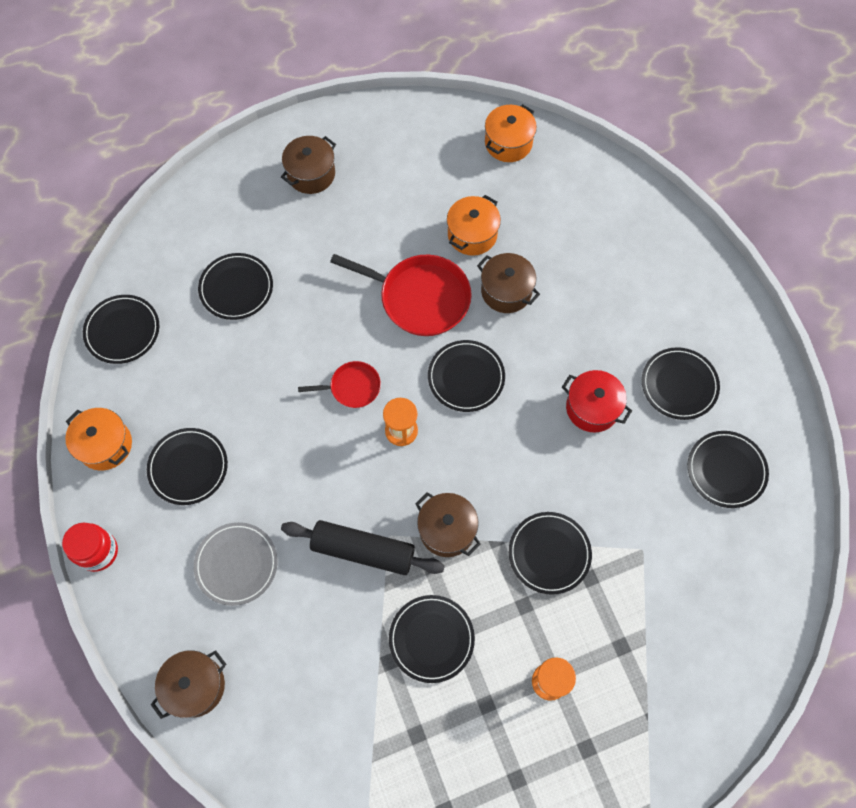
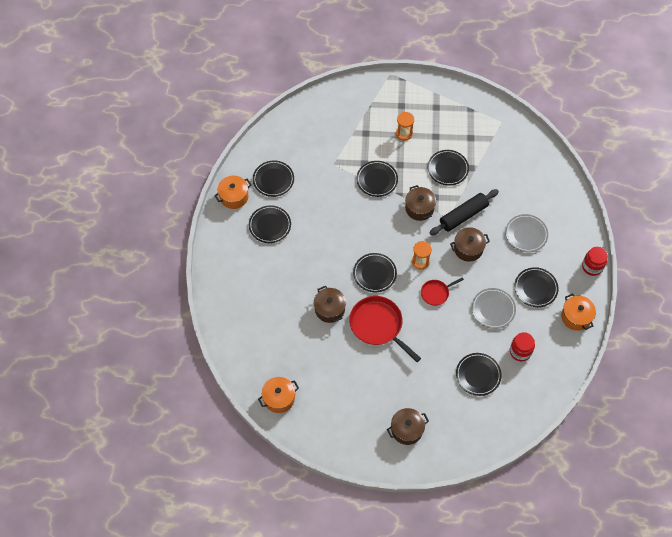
camera: 155 degrees left, 5 degrees down
black plate [83,295,159,364] -> none
brown pot [150,650,226,719] -> brown pot moved to [450,227,490,262]
black rolling pin [281,520,445,575] -> black rolling pin turned 75 degrees counterclockwise [430,189,499,235]
red pan [298,361,381,408] -> red pan turned 45 degrees counterclockwise [421,278,464,306]
orange pot [447,195,501,256] -> orange pot moved to [214,176,252,209]
red pot [562,370,632,432] -> none
none -> grey plate [472,288,516,329]
none -> red jar [510,332,535,361]

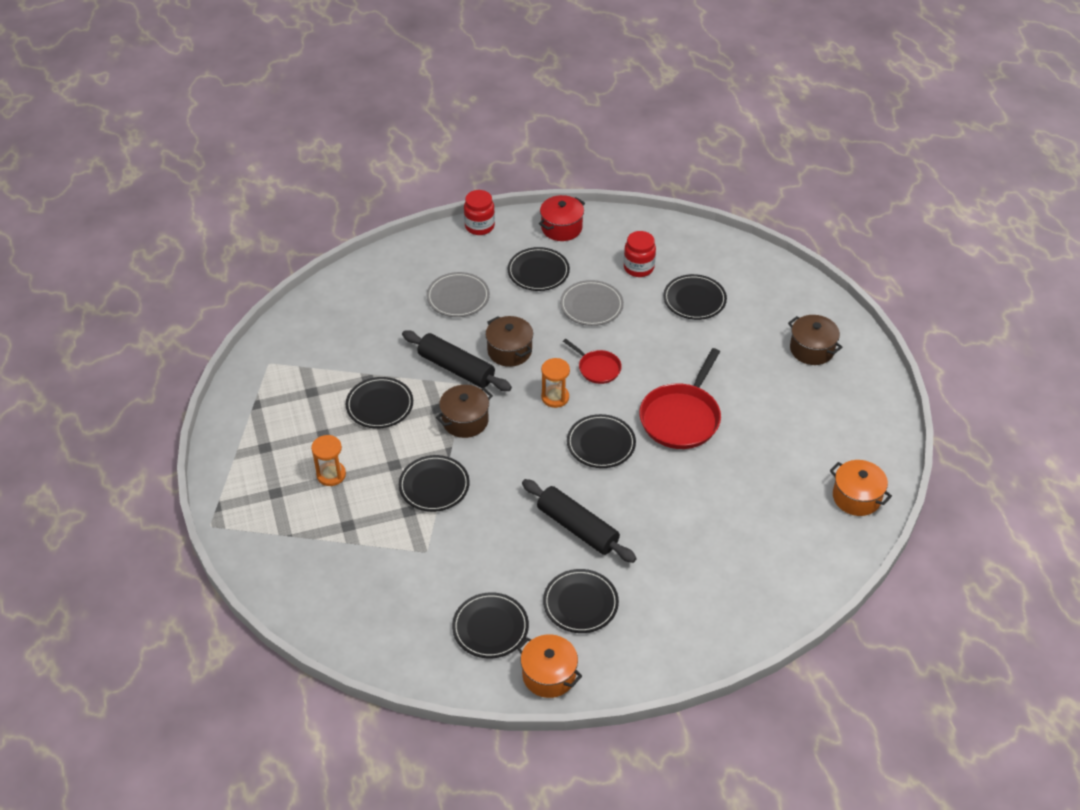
camera: 110 degrees left, 15 degrees down
brown pot [314,286,346,323] -> none
orange pot [561,293,596,331] -> red pot [539,195,585,241]
none -> black rolling pin [522,479,637,563]

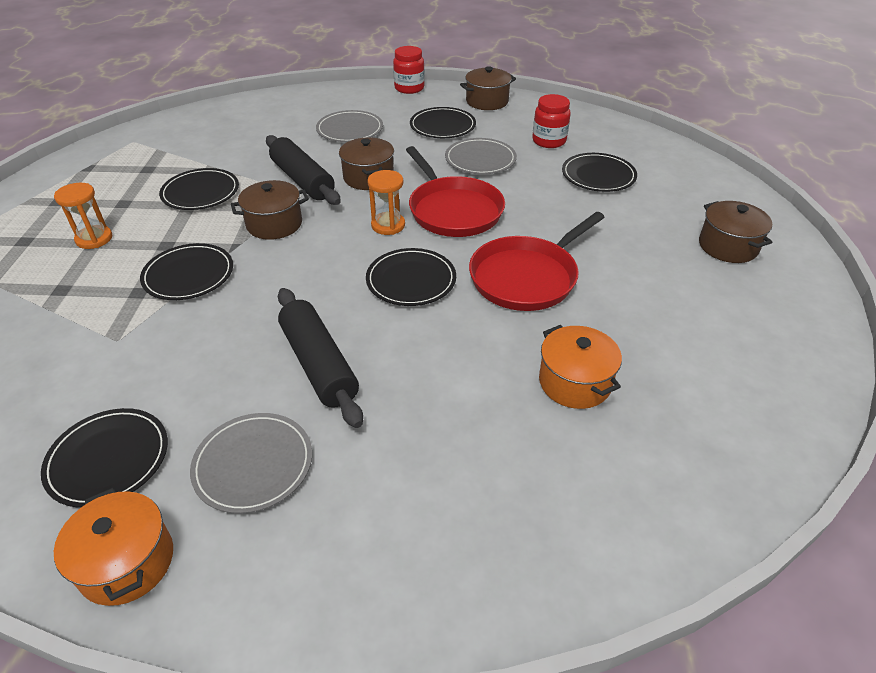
camera: 20 degrees right, 5 degrees down
red pot [539,195,585,241] -> brown pot [460,66,516,110]
black plate [543,569,619,633] -> grey plate [190,413,312,514]
red pan [563,339,622,384] -> red pan [406,146,505,237], size x1.85
orange pot [830,460,892,516] -> orange pot moved to [539,325,622,409]

